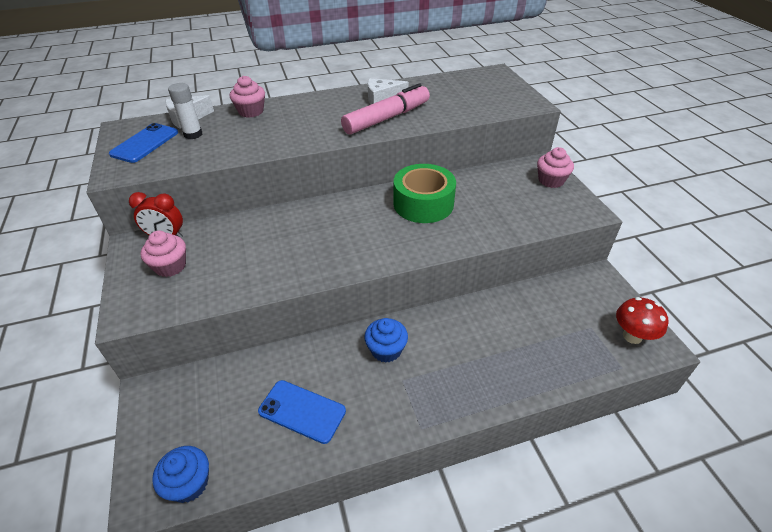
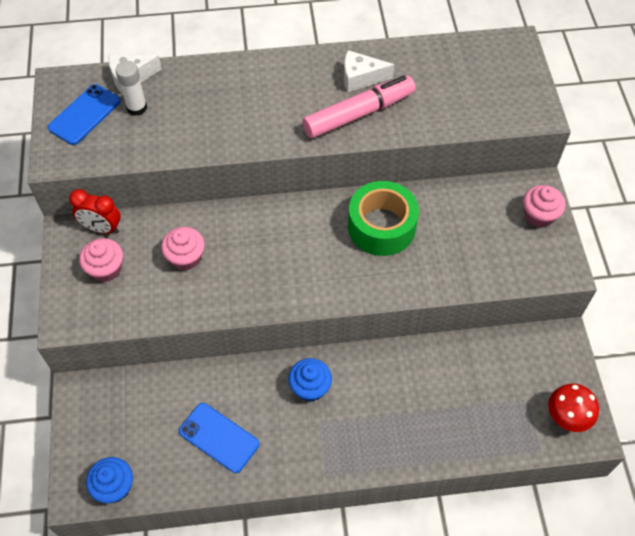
camera: 10 degrees right, 15 degrees up
pink cupcake [230,76,265,118] -> pink cupcake moved to [161,227,205,270]

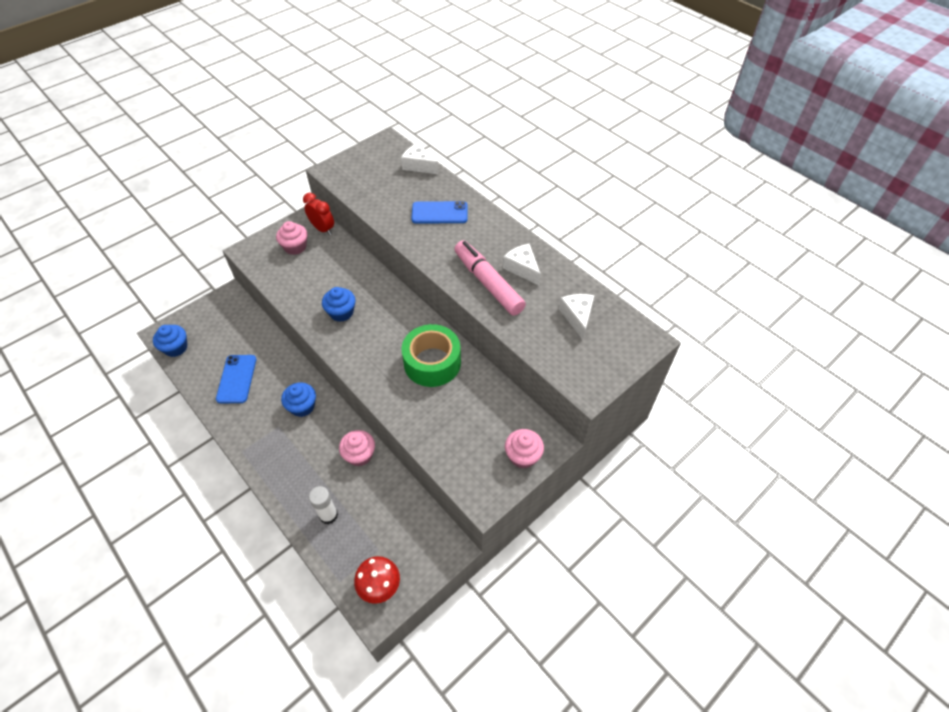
camera: 55 degrees right, 5 degrees down
blue phone [48,84,121,145] -> blue phone moved to [411,201,467,223]
red clock [69,189,121,234] -> red clock turned 150 degrees clockwise [303,193,334,235]
white glue stick [115,61,147,116] -> white glue stick moved to [309,486,338,524]
pink cupcake [161,227,205,270] -> pink cupcake moved to [339,430,375,466]
pink marker [302,75,415,139] -> pink marker turned 150 degrees counterclockwise [455,240,526,316]
none -> blue cupcake [322,287,355,322]
none -> white cheese [559,294,594,340]

